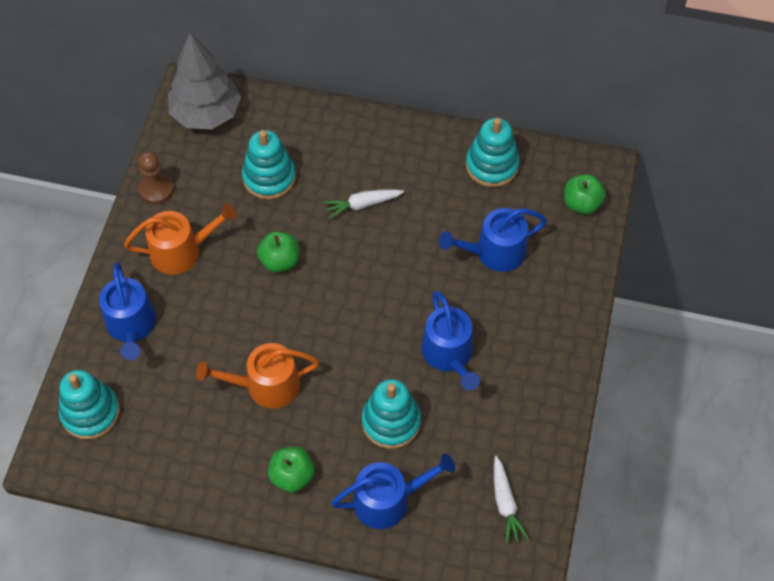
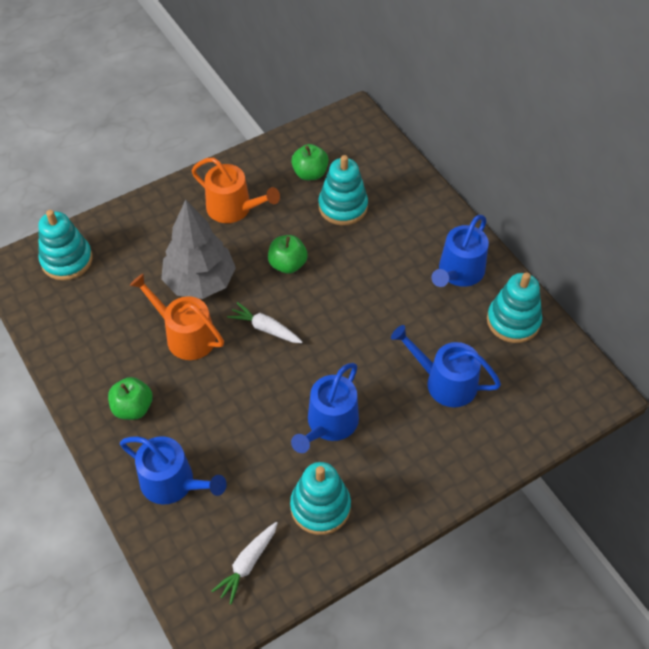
camera: 45 degrees right, 5 degrees down
blue watering can [99,262,156,360] -> blue watering can moved to [432,215,489,287]
brown pawn [138,152,174,204] -> none
grey tree [168,33,241,130] -> grey tree moved to [161,200,236,299]
white carrot [323,189,404,219] -> white carrot moved to [227,302,302,343]
turquoise stacking toy [362,379,421,449] -> turquoise stacking toy moved to [290,462,351,535]
green apple [564,174,606,214] -> green apple moved to [291,144,329,180]

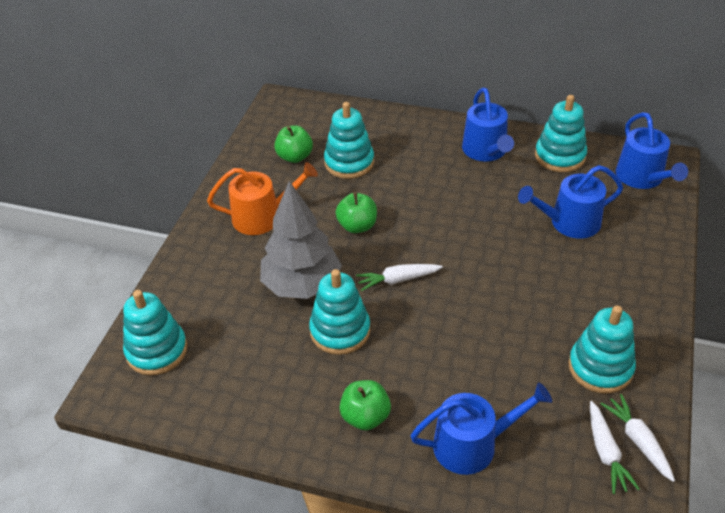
camera: 40 degrees left, 10 degrees down
orange watering can [130,274,224,360] -> turquoise stacking toy [309,269,371,355]
blue watering can [291,363,359,453] -> blue watering can moved to [616,112,688,189]
none -> white carrot [601,394,675,482]

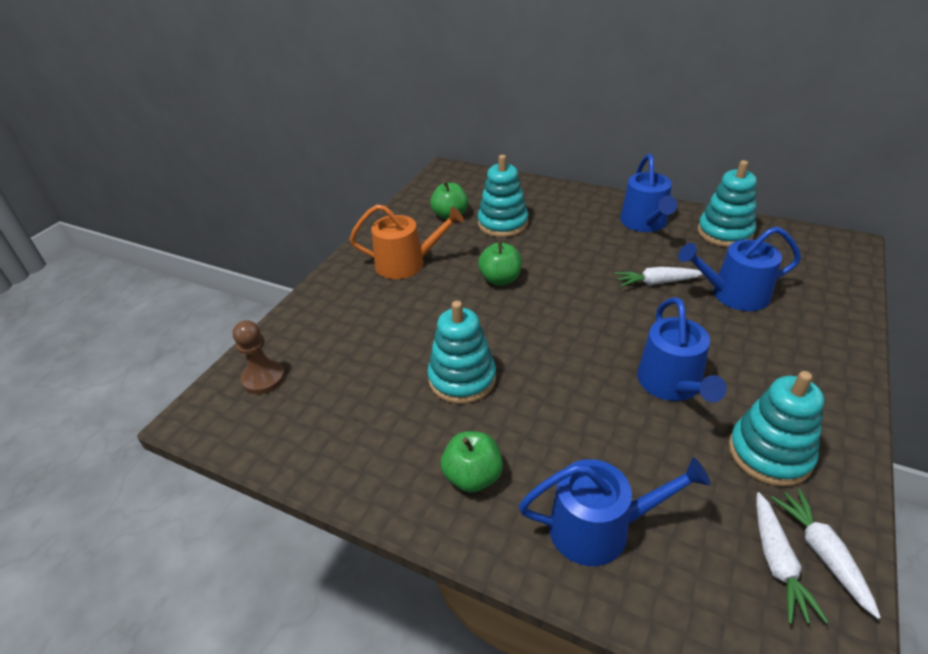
camera: 10 degrees right, 5 degrees down
turquoise stacking toy [123,290,187,375] -> brown pawn [233,320,285,394]
grey tree [260,181,342,299] -> none
white carrot [356,264,443,291] -> white carrot moved to [615,267,703,287]
blue watering can [616,112,688,189] -> blue watering can moved to [637,297,727,402]

